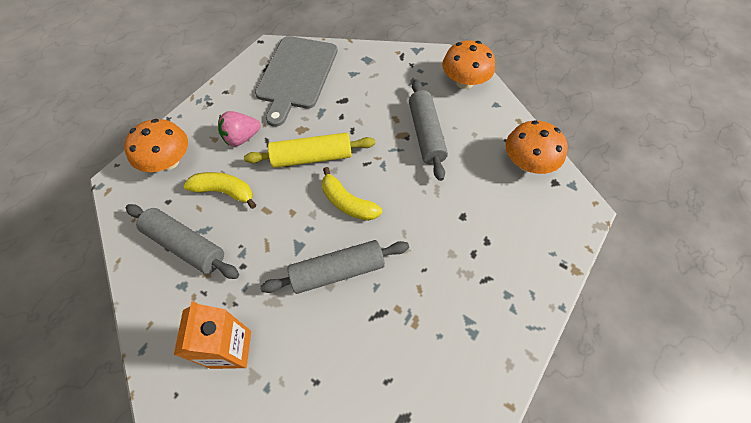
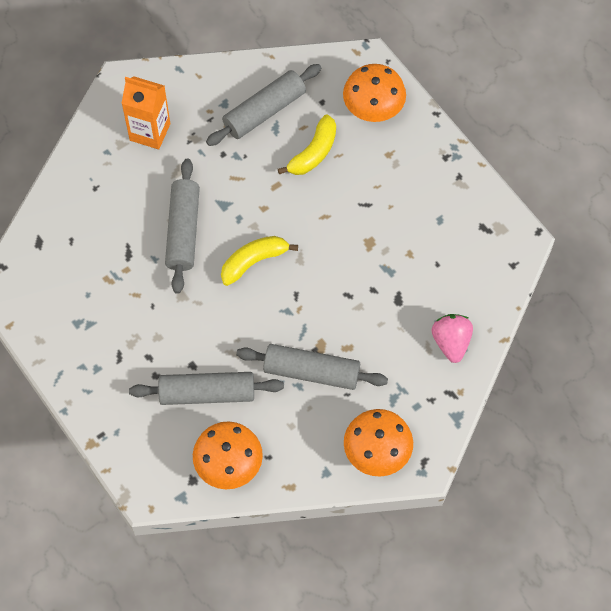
camera: 110 degrees right, 5 degrees up
pink strawberry [218,111,261,147] -> pink strawberry moved to [431,314,473,363]
yellow rolling pin [244,133,375,168] -> none
grey cutting board [255,36,338,127] -> none
none -> grey rolling pin [129,372,284,405]

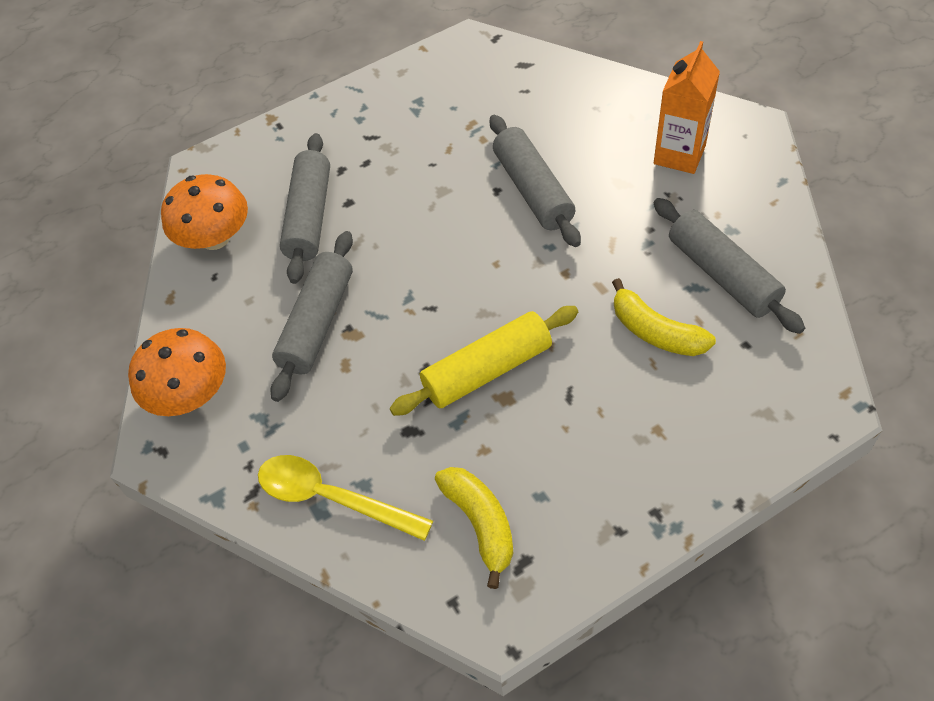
camera: 100 degrees right, 10 degrees down
grey rolling pin [165,159,200,294] -> grey rolling pin turned 60 degrees clockwise [490,115,581,247]
yellow banana [221,236,298,286] -> yellow banana moved to [435,467,513,589]
orange mushroom [343,64,406,122] -> none
pink strawberry [431,314,473,363] -> yellow spoon [258,455,433,541]
none -> yellow rolling pin [390,306,578,416]

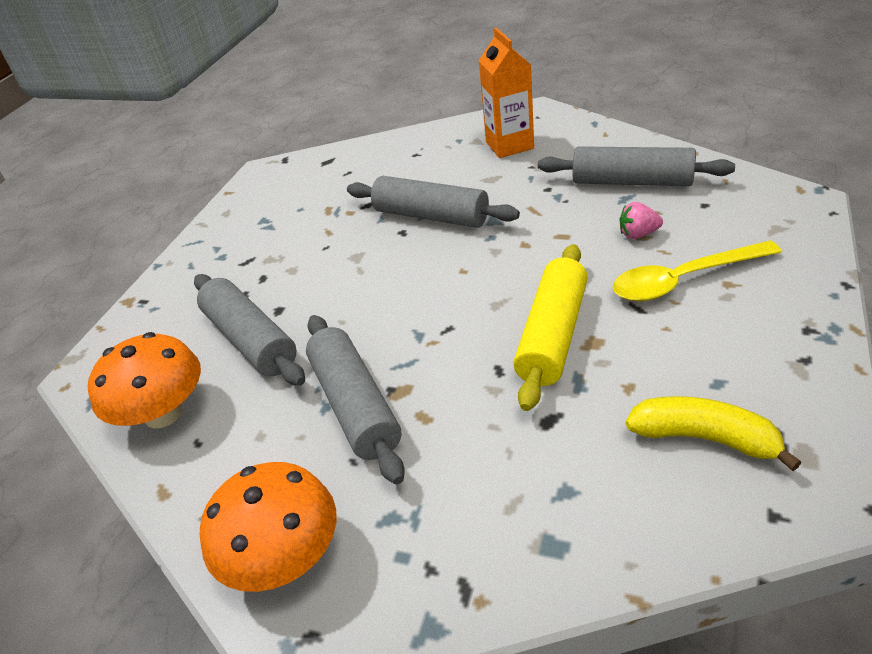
camera: 40 degrees left, 15 degrees down
yellow spoon [258,455,433,541] -> yellow spoon moved to [613,240,782,301]
yellow banana [612,278,716,356] -> pink strawberry [620,202,663,239]

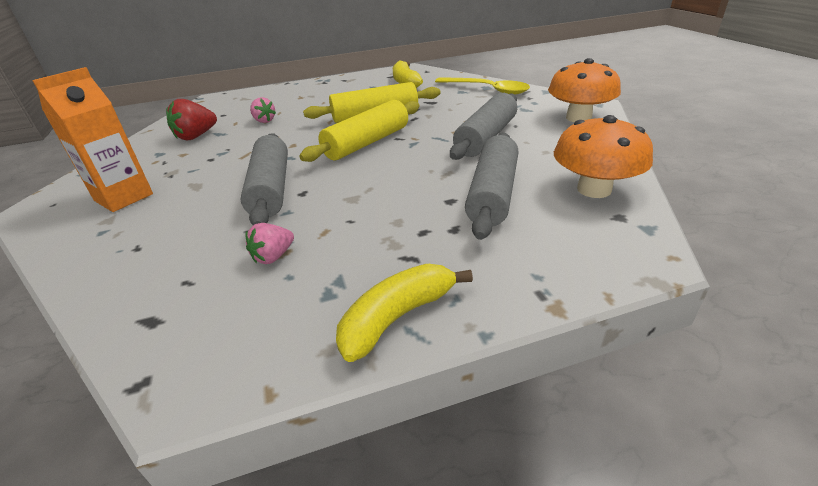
camera: 130 degrees left, 5 degrees down
grey rolling pin [538,146,735,186] -> red strawberry [166,99,217,140]
yellow spoon [613,240,782,301] -> yellow spoon moved to [435,77,530,94]
none -> pink strawberry [246,223,294,264]
none -> yellow rolling pin [299,100,420,162]
none -> yellow banana [336,264,473,362]

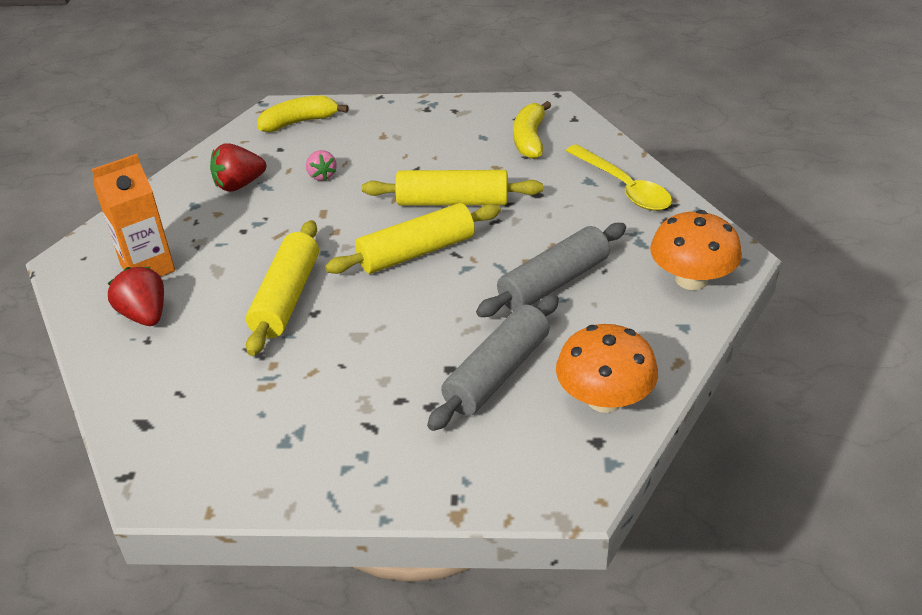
camera: 20 degrees right, 5 degrees up
grey rolling pin [241,133,288,225] -> yellow rolling pin [246,220,319,356]
pink strawberry [246,223,294,264] -> none
yellow banana [336,264,473,362] -> yellow banana moved to [257,95,349,132]
none -> red strawberry [107,267,164,326]

